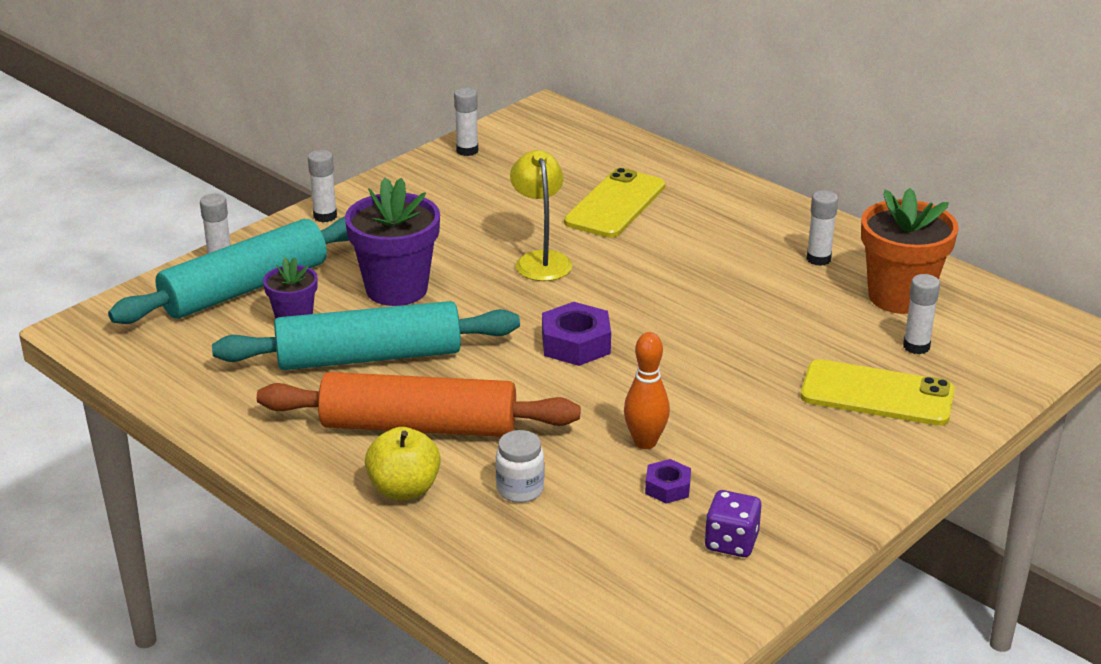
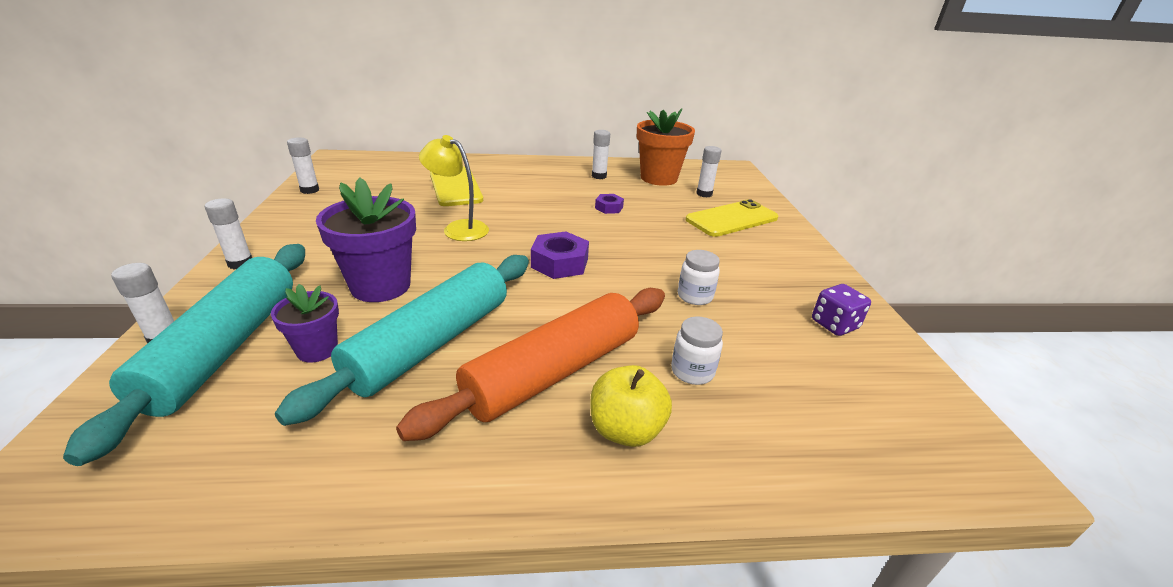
camera: 50 degrees left, 0 degrees up
orange bowling pin [624,332,670,449] -> white jar [678,250,720,305]
purple nut [645,459,691,503] -> purple nut moved to [595,194,624,214]

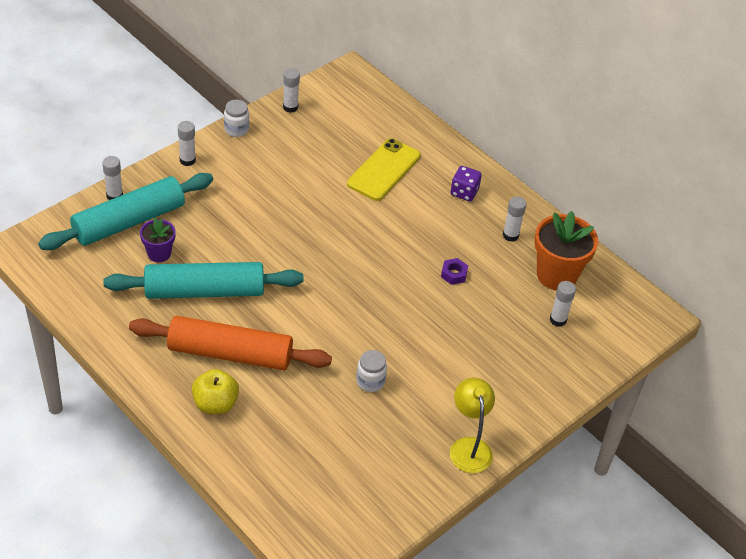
camera: 50 degrees right, 15 degrees up
purple flower pot [316,178,416,302] -> none
yellow lamp [419,135,489,241] -> yellow lamp moved to [450,378,495,473]
purple nut [531,231,589,279] -> none
white jar [671,317,723,385] -> white jar moved to [224,100,249,137]
yellow phone [686,199,778,237] -> none
purple dice [812,284,871,336] -> purple dice moved to [450,166,482,201]

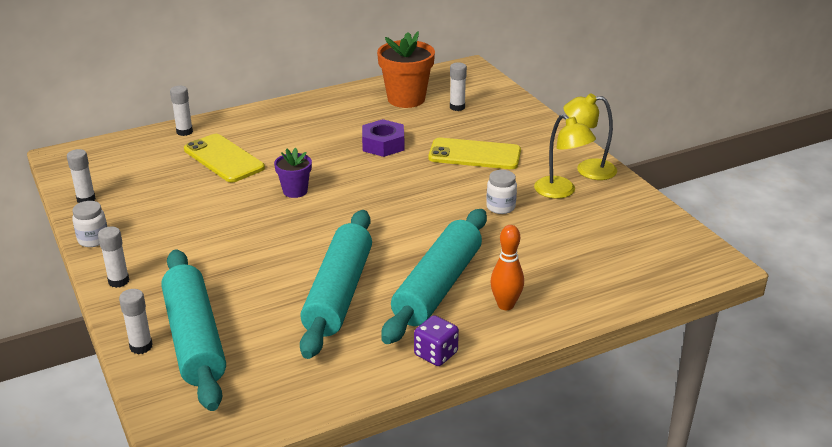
camera: 70 degrees left, 15 degrees down
orange rolling pin [129,316,332,370] -> turquoise rolling pin [381,209,487,344]
purple flower pot [140,218,176,262] -> purple flower pot moved to [274,148,312,198]
yellow apple [192,369,239,414] -> orange bowling pin [490,225,524,310]
purple nut [441,258,468,285] -> purple nut [362,119,404,157], size x1.71
purple dice [450,166,482,201] -> purple dice moved to [414,315,459,366]
white glue stick [503,197,526,242] -> white glue stick moved to [170,86,193,136]
none -> yellow phone [428,138,521,169]
none -> yellow lamp [534,114,596,199]

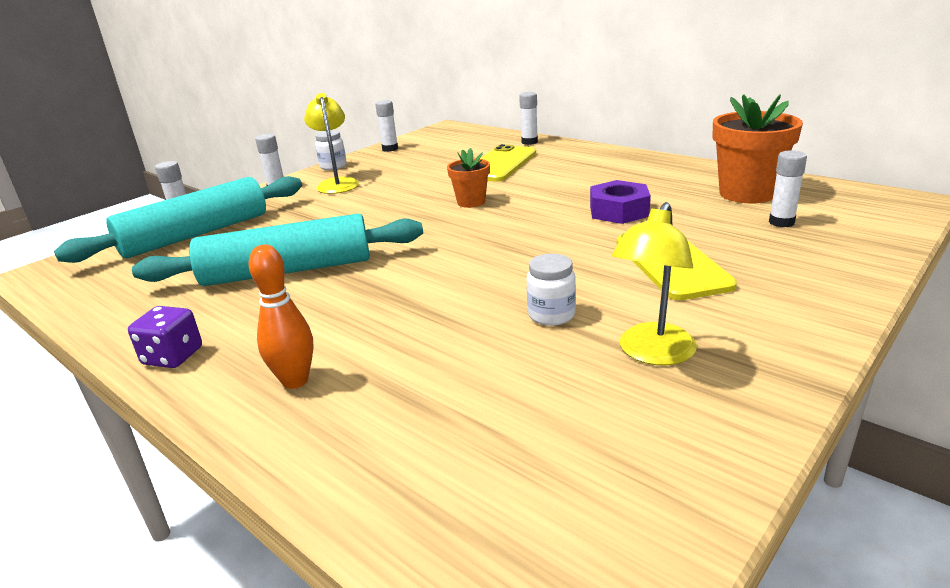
camera: 70 degrees right, 5 degrees down
purple flower pot [274,148,312,198] -> orange flower pot [447,148,490,208]
turquoise rolling pin [381,209,487,344] -> none
yellow lamp [563,93,617,180] -> yellow lamp moved to [304,93,359,194]

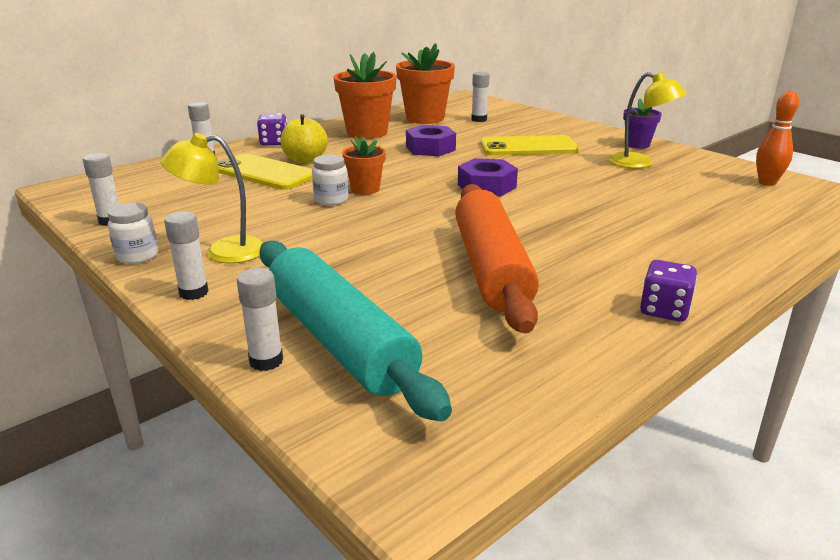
camera: 85 degrees left, 0 degrees up
turquoise rolling pin [132,214,423,286] -> orange rolling pin [455,184,539,334]
orange bowling pin [249,244,314,389] -> orange bowling pin moved to [756,91,799,186]
white jar [527,254,576,326] -> white jar moved to [312,154,349,205]
none -> purple dice [257,113,287,146]
none -> yellow apple [280,114,328,163]
none -> orange flower pot [334,52,397,139]
none -> purple nut [458,158,518,196]
none -> purple flower pot [623,98,662,149]

